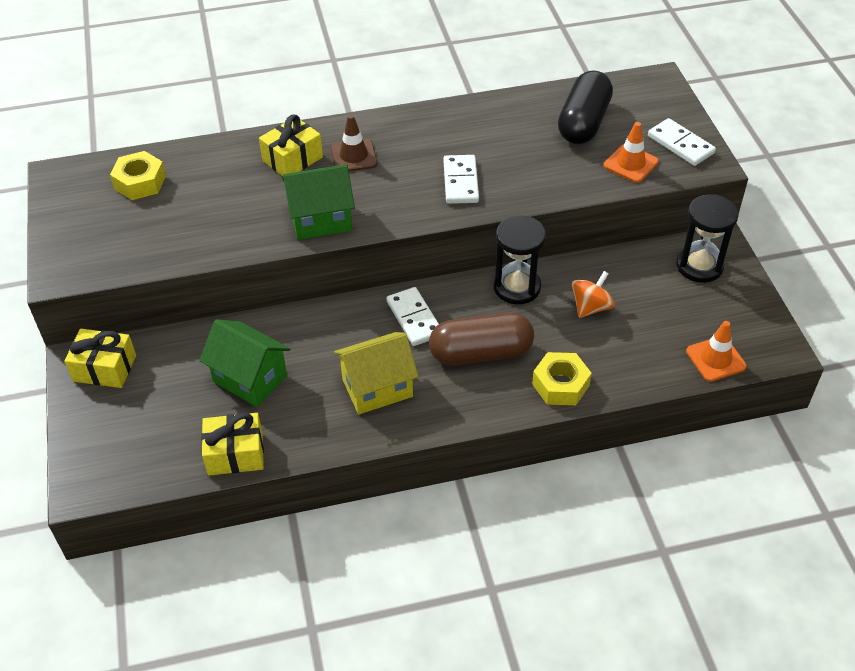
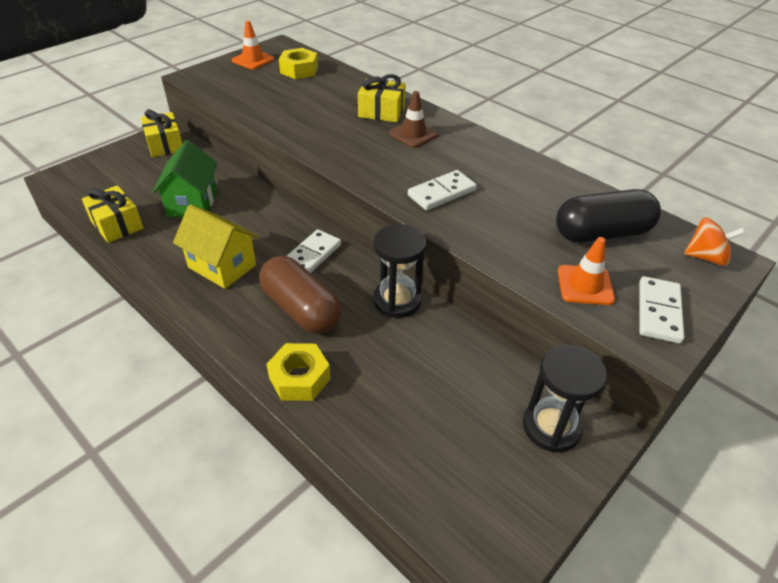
camera: 55 degrees right, 5 degrees down
green house [282,164,355,240] -> none
orange spinning top [572,271,615,318] -> orange spinning top moved to [684,217,746,266]
orange traffic cone [686,321,747,382] -> orange traffic cone moved to [232,21,274,70]

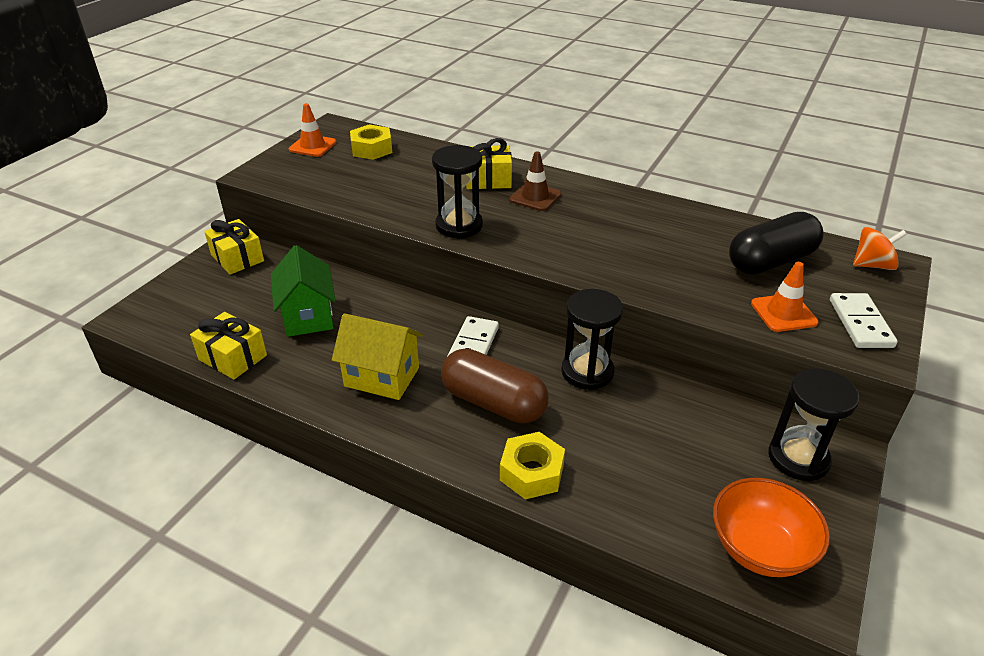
camera: 15 degrees left, 5 degrees down
white domino [408,170,477,210] -> none
none -> black hourglass [432,145,483,239]
none -> orange bowl [713,478,830,577]

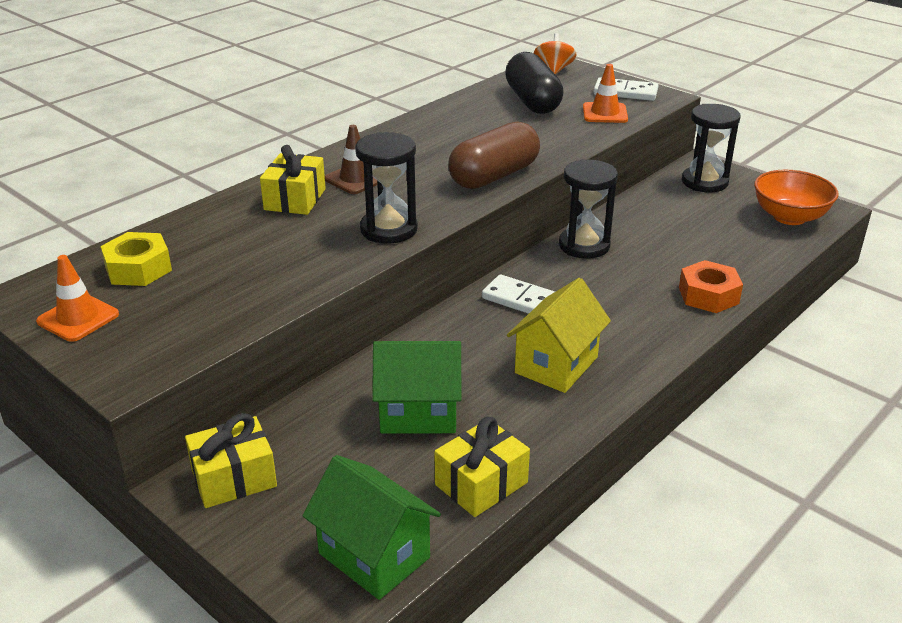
camera: 75 degrees left, 5 degrees down
brown capsule [441,348,549,423] -> brown capsule moved to [448,121,540,189]
yellow nut [500,432,565,499] -> orange nut [679,260,743,313]
none -> green house [302,455,441,600]

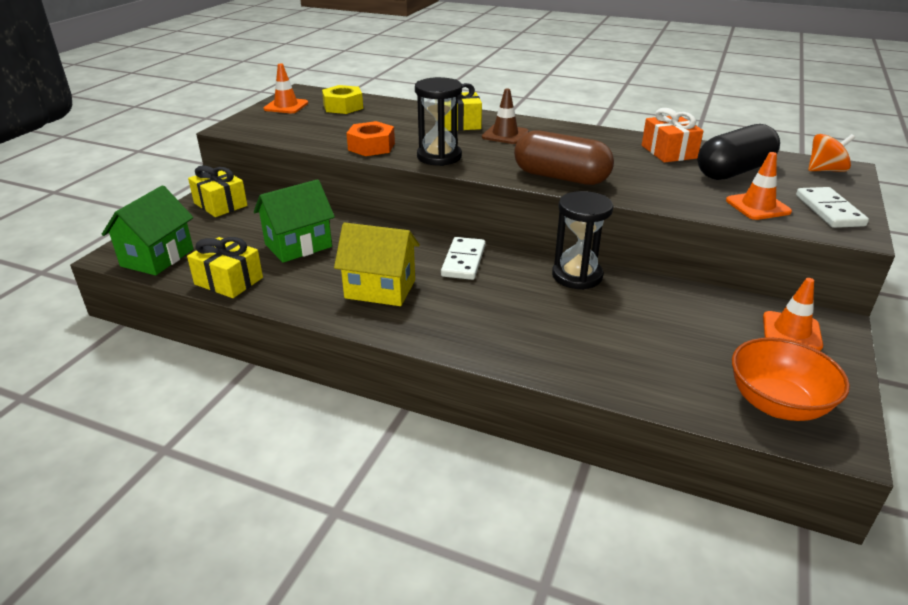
camera: 70 degrees right, 0 degrees up
green house [372,341,461,434] -> green house turned 75 degrees clockwise [254,179,335,263]
orange nut [679,260,743,313] -> orange nut moved to [346,121,395,156]
black hourglass [682,104,741,192] -> orange traffic cone [763,278,823,351]
none -> orange gift [642,108,704,163]

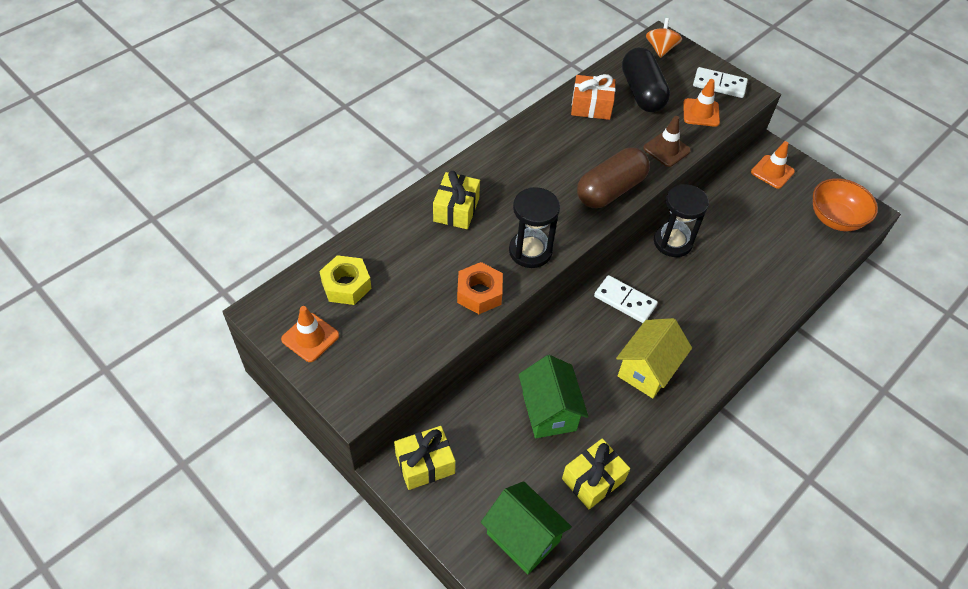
camera: 70 degrees left, 20 degrees up
brown traffic cone [482,89,529,144] -> brown traffic cone moved to [643,116,691,167]

